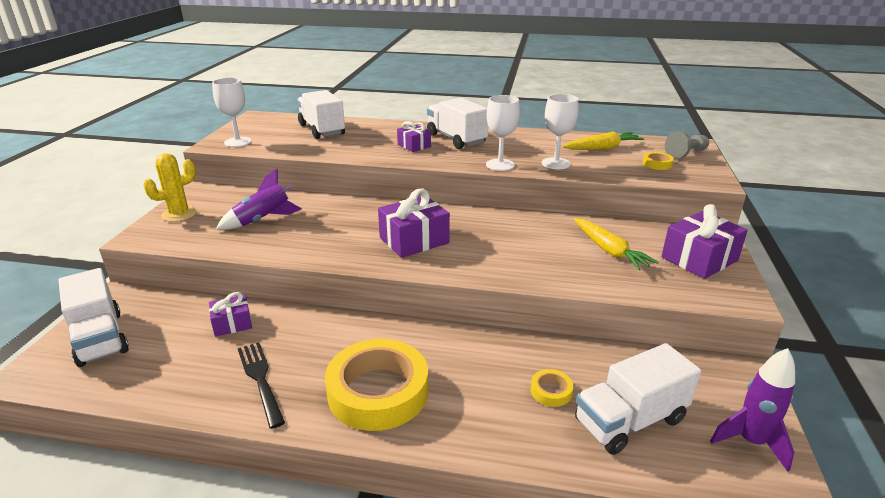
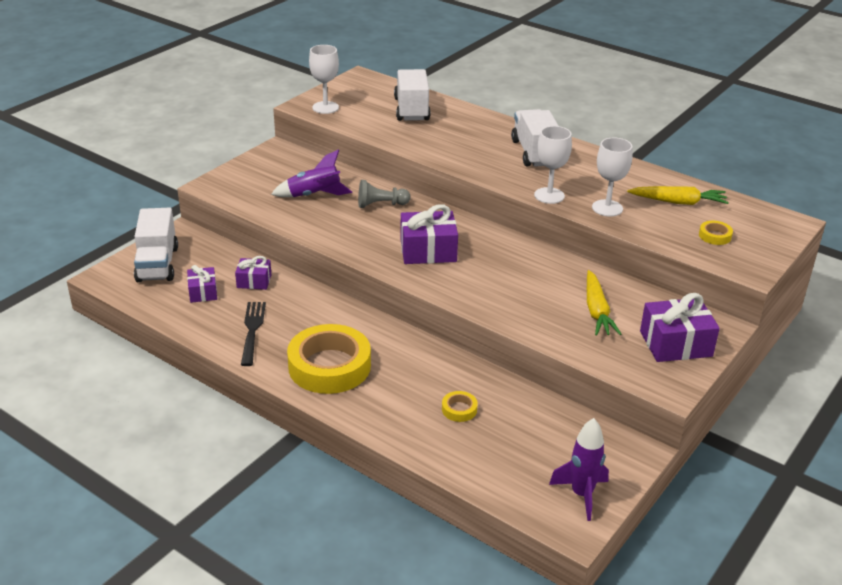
camera: 25 degrees right, 5 degrees up
yellow cactus [143,153,197,222] -> none
purple gift [397,121,431,152] -> purple gift moved to [187,265,217,303]
white truck [575,343,701,455] -> none
grey pawn [665,131,709,159] -> grey pawn moved to [358,180,411,208]

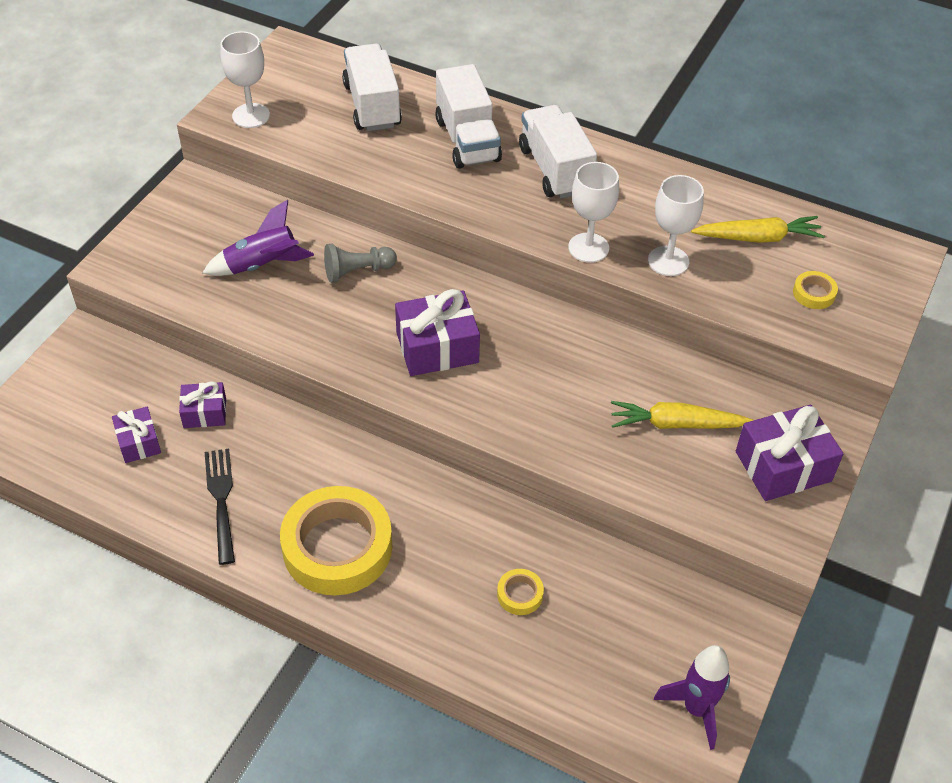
camera: 10 degrees left, 15 degrees up
white truck [134,208,178,282] -> white truck moved to [435,64,502,169]
yellow carrot [587,270,621,336] -> yellow carrot turned 105 degrees clockwise [611,401,753,429]

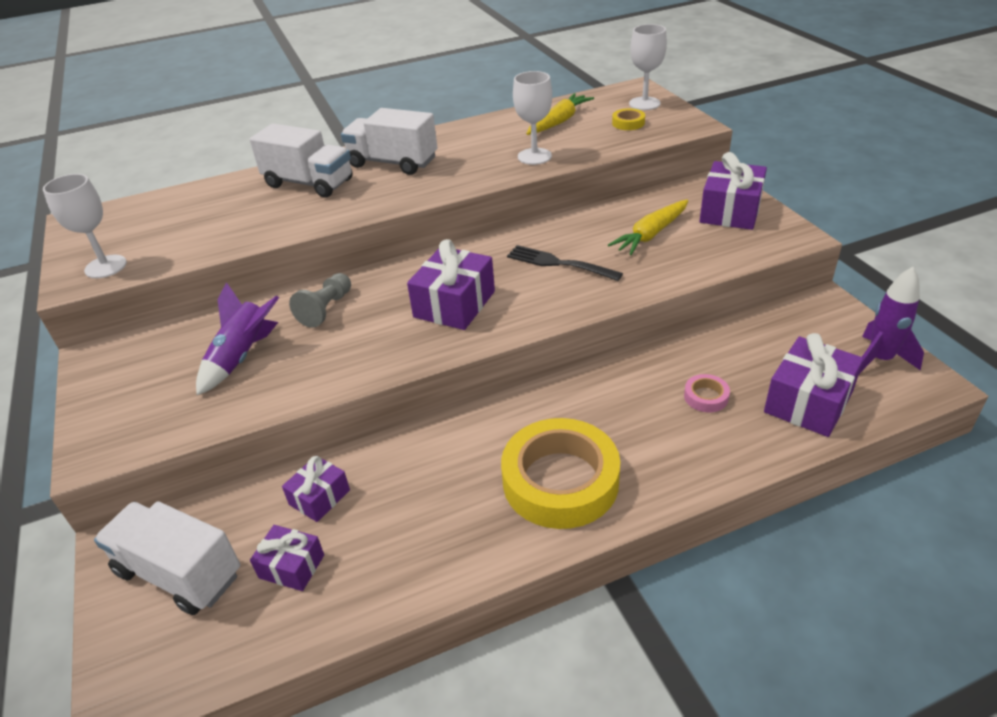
camera: 45 degrees left, 10 degrees down
black fork [205,448,235,565] -> black fork moved to [507,245,623,281]
white truck [342,44,402,131] -> white truck moved to [94,501,240,615]
yellow tape [497,569,544,615] -> pink tape [684,374,730,412]
white goblet [568,162,619,263] -> white goblet moved to [629,24,667,110]
none -> purple gift [764,333,864,437]

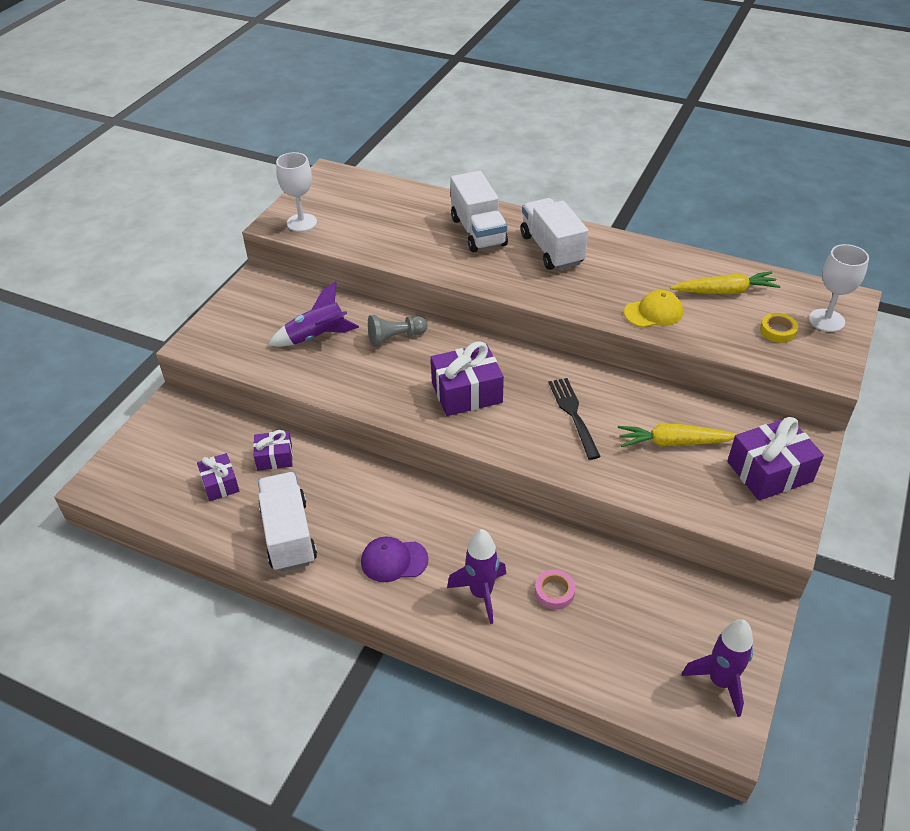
camera: 45 degrees right, 5 degrees up
white truck [94,501,240,615] -> white truck moved to [258,472,317,572]
yellow tape [501,418,620,529] -> purple cap [361,536,428,582]
white goblet [513,71,552,165] -> yellow cap [624,290,683,327]
purple gift [764,333,864,437] -> none
none -> purple rocket [447,529,506,624]

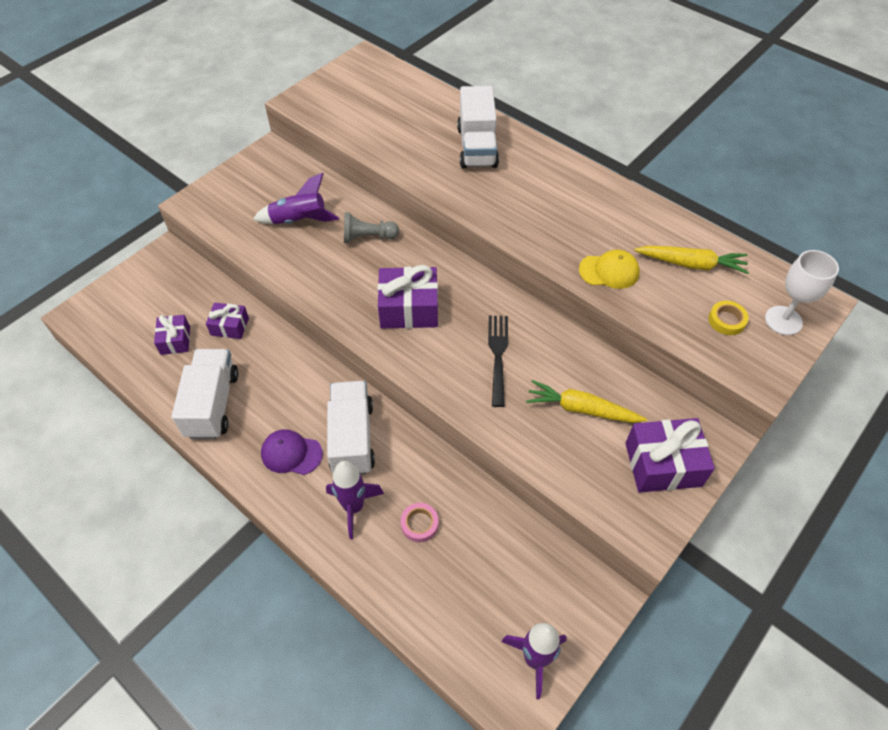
camera: 15 degrees right, 10 degrees up
white goblet [276,152,317,232] -> none
white truck [521,198,588,270] -> white truck moved to [327,381,375,475]

